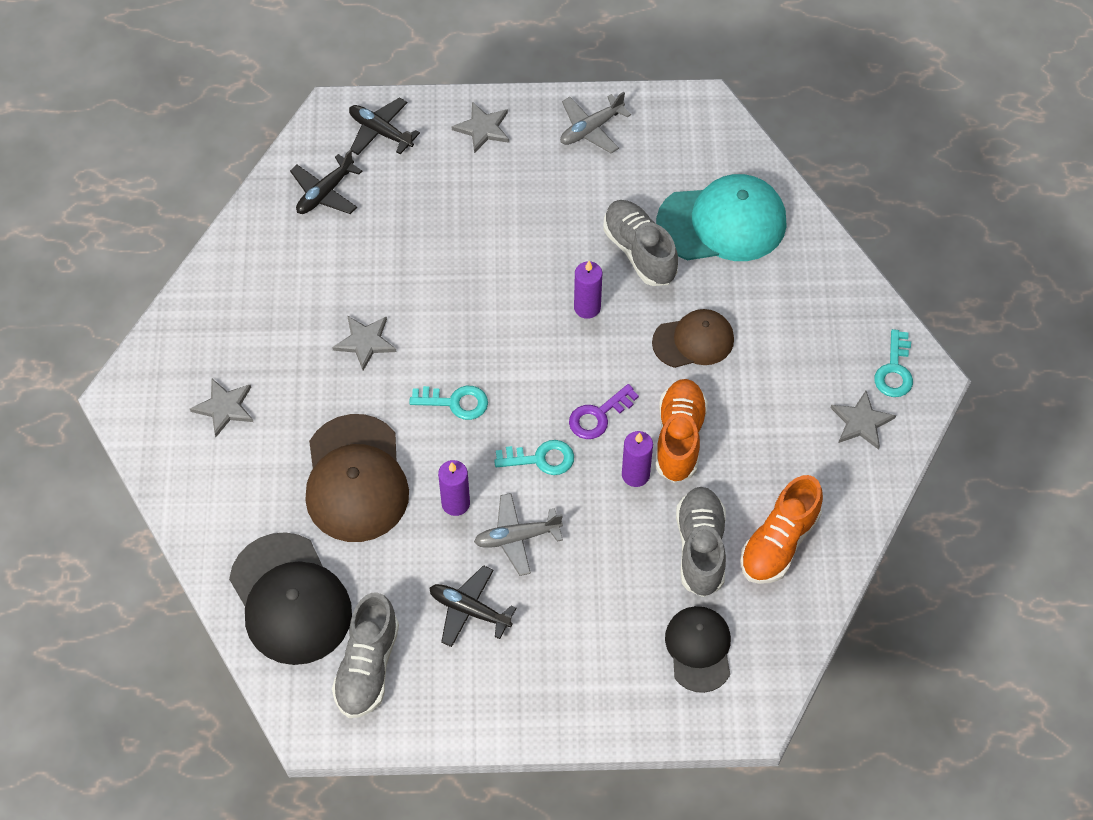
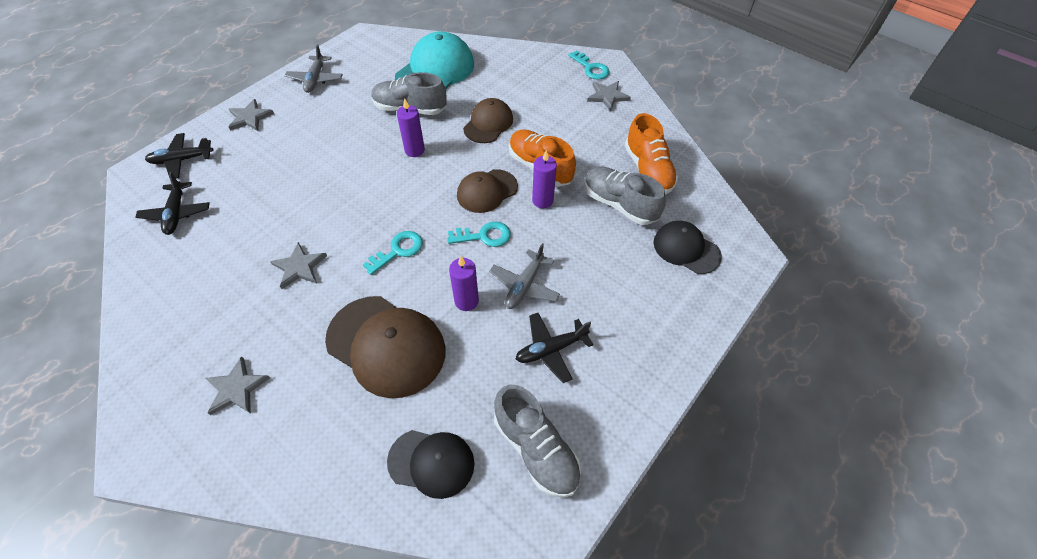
camera: 50 degrees left, 5 degrees down
black cap [229,532,352,665] -> black cap [387,430,475,499], size x0.61
turquoise key [494,440,574,475] -> turquoise key turned 45 degrees clockwise [447,221,511,247]
purple key [569,384,639,439] -> brown cap [457,169,518,213]

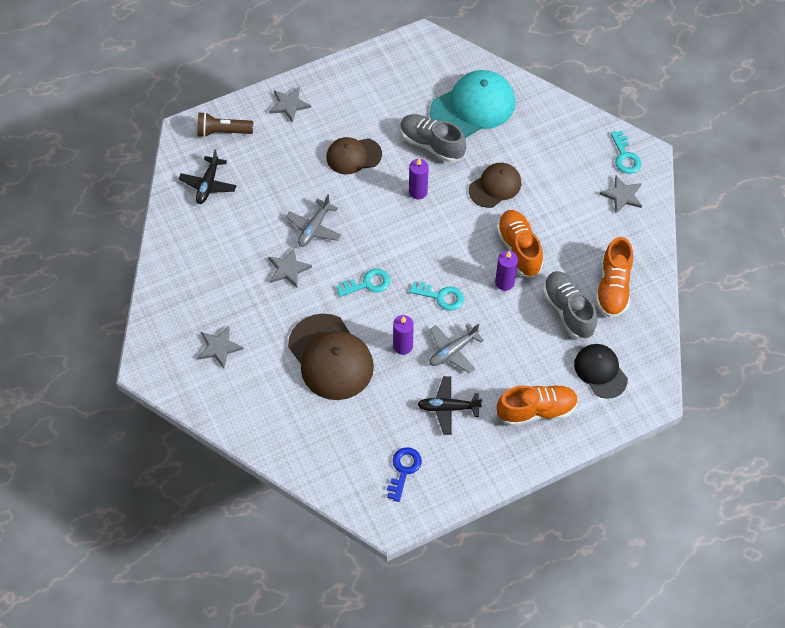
camera: 25 degrees right, 5 degrees up
black plane [145,133,214,179] -> brown flashlight [197,112,253,138]
grey plane [285,45,343,93] -> grey plane moved to [286,195,341,247]
black cap [387,430,475,499] -> none
brown cap [457,169,518,213] -> brown cap moved to [326,137,382,174]
grey shoe [494,385,582,498] -> blue key [387,447,422,502]
none -> orange shoe [497,385,578,426]

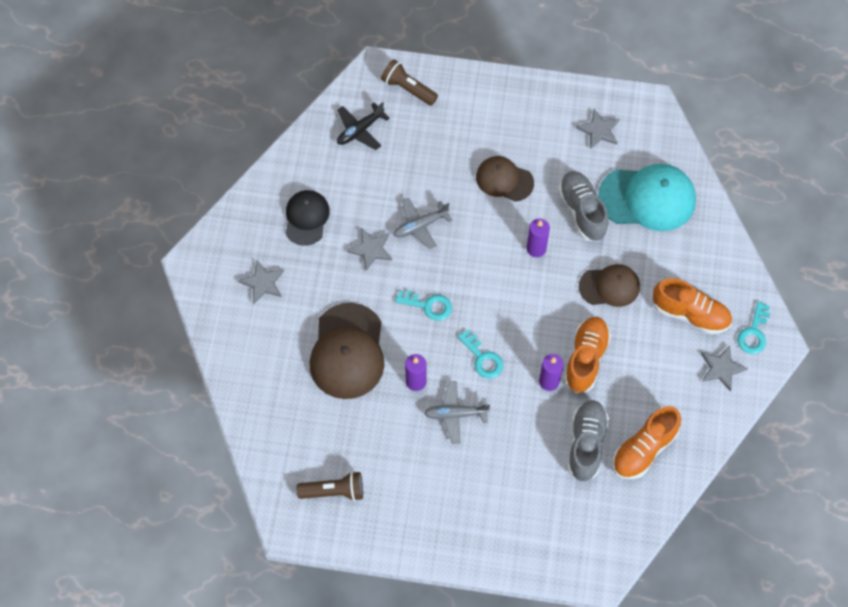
camera: 35 degrees right, 5 degrees up
grey star [269,87,311,123] -> grey star moved to [576,109,620,149]
blue key [387,447,422,502] -> brown flashlight [297,471,363,501]
black plane [418,376,482,435] -> none
orange shoe [497,385,578,426] -> orange shoe moved to [653,278,732,334]
black cap [574,344,628,399] -> black cap moved to [286,190,330,246]

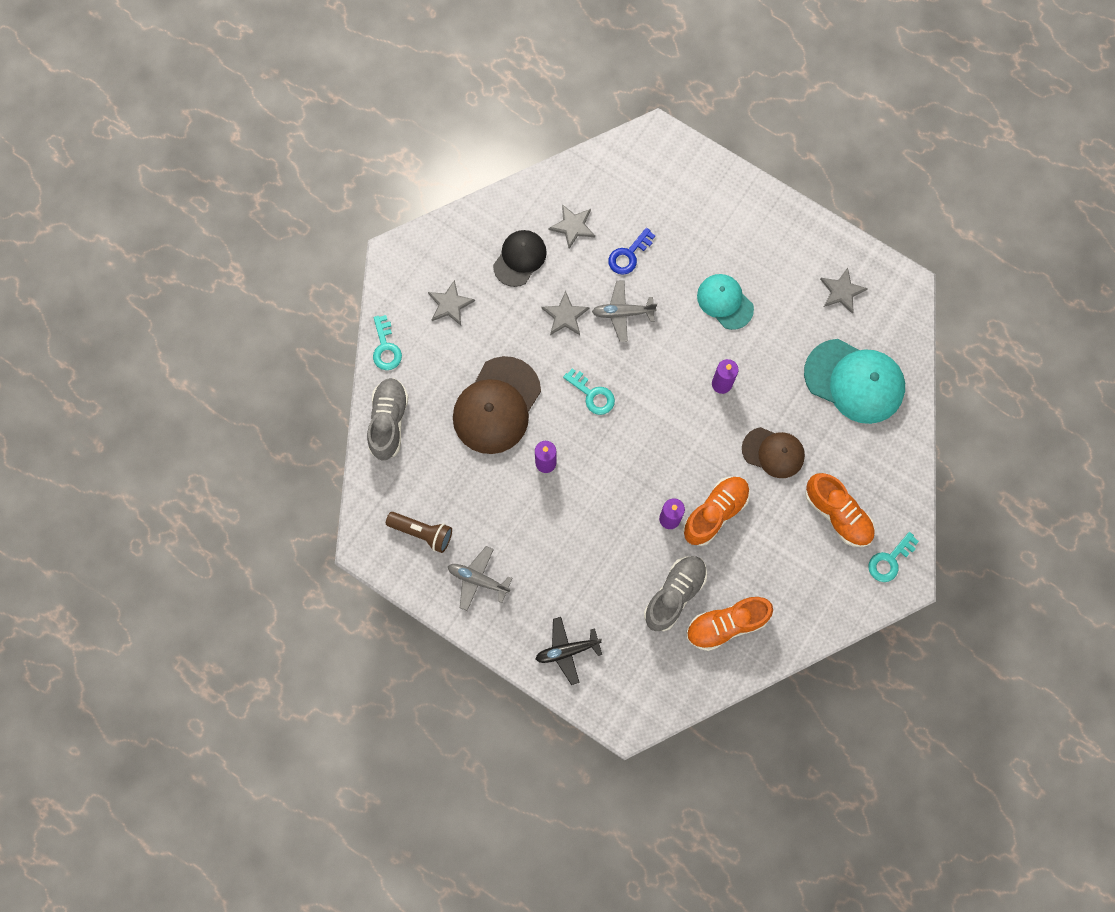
camera: 25 degrees right, 10 degrees up
black plane [337,102,390,150] -> black plane moved to [536,617,602,685]
brown flashlight [381,59,438,106] -> none
grey plane [424,381,490,444] -> grey plane moved to [448,546,512,611]
turquoise key [458,330,503,379] -> turquoise key moved to [373,315,402,370]
brown cap [476,156,534,202] -> turquoise cap [697,274,754,330]
grey shoe [558,171,609,241] -> grey shoe moved to [367,378,409,461]
grey star [701,345,748,392] -> grey star moved to [549,204,595,249]
none -> blue key [608,228,655,275]

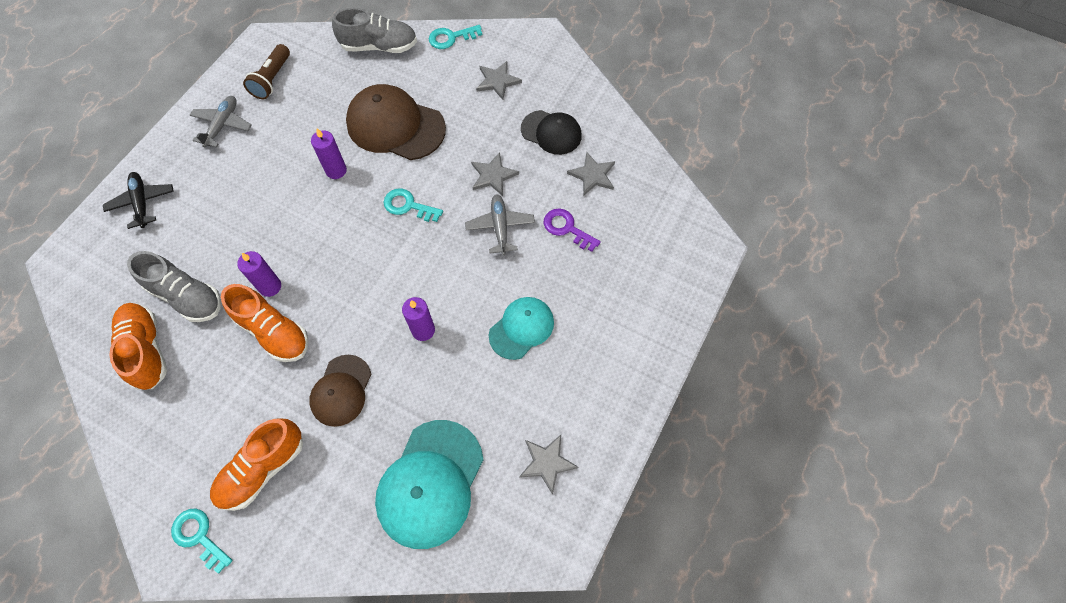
camera: 85 degrees right, 10 degrees down
turquoise key [563,368,615,415] -> turquoise key turned 75 degrees clockwise [384,188,443,222]
blue key [608,228,655,275] -> purple key [544,208,601,252]

